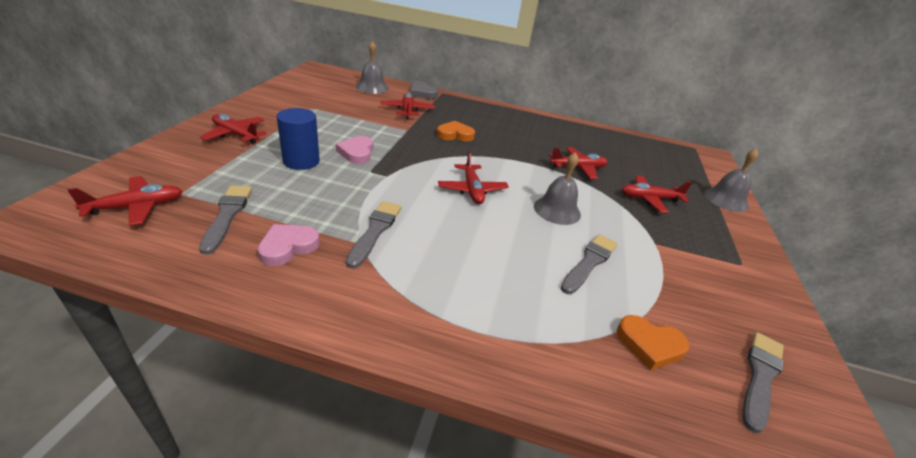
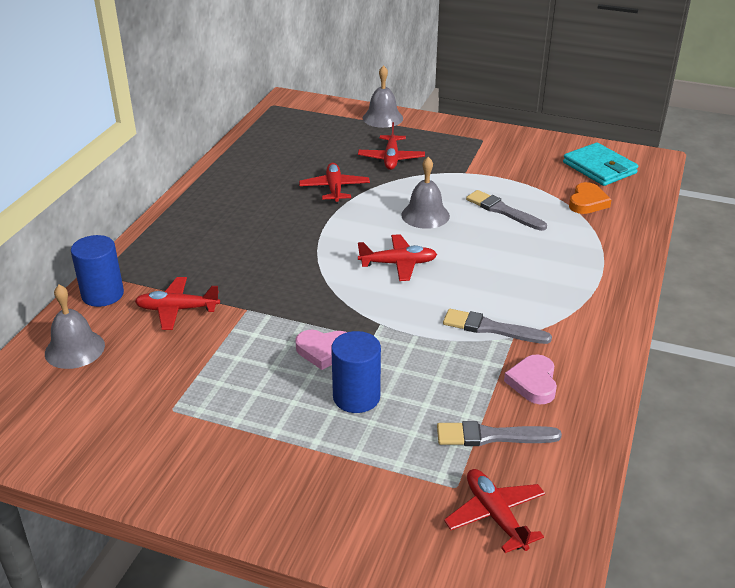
camera: 80 degrees left, 0 degrees up
red plane [200,114,267,144] -> none
pink heart [258,224,320,266] -> pink heart turned 45 degrees clockwise [504,354,557,404]
grey heart [410,81,438,99] -> blue cylinder [71,235,124,307]
orange heart [437,121,475,142] -> none
grey brush [742,332,784,433] -> turquoise wallet [563,142,639,186]

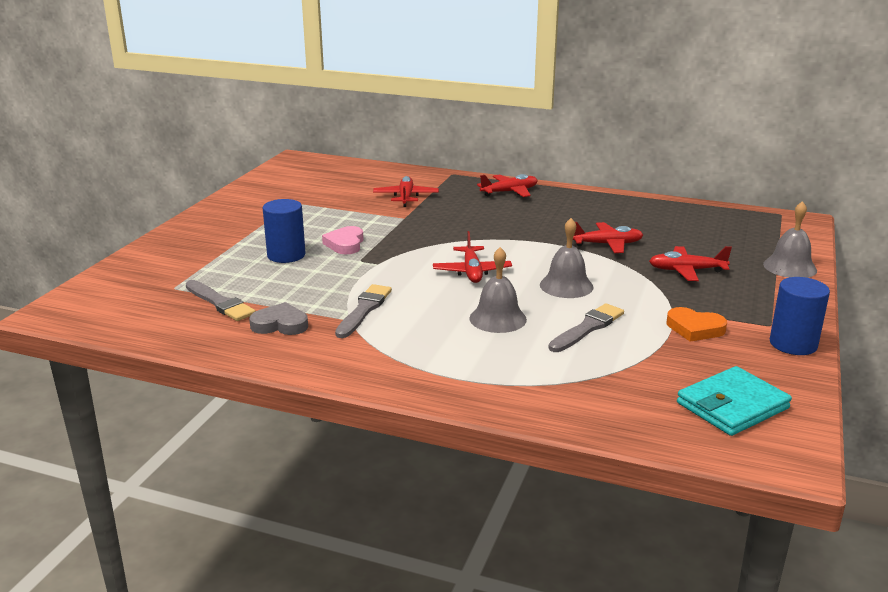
camera: 90 degrees right, 10 degrees down
grey bell [45,285,105,369] -> grey bell moved to [469,247,527,333]
blue cylinder [71,235,124,307] -> blue cylinder moved to [770,277,830,355]
grey brush [437,421,562,446] -> grey brush turned 135 degrees clockwise [186,280,255,321]
red plane [444,469,545,553] -> red plane moved to [477,174,538,197]
pink heart [504,354,557,404] -> grey heart [249,302,308,335]
orange heart [569,182,611,214] -> orange heart moved to [667,307,727,342]

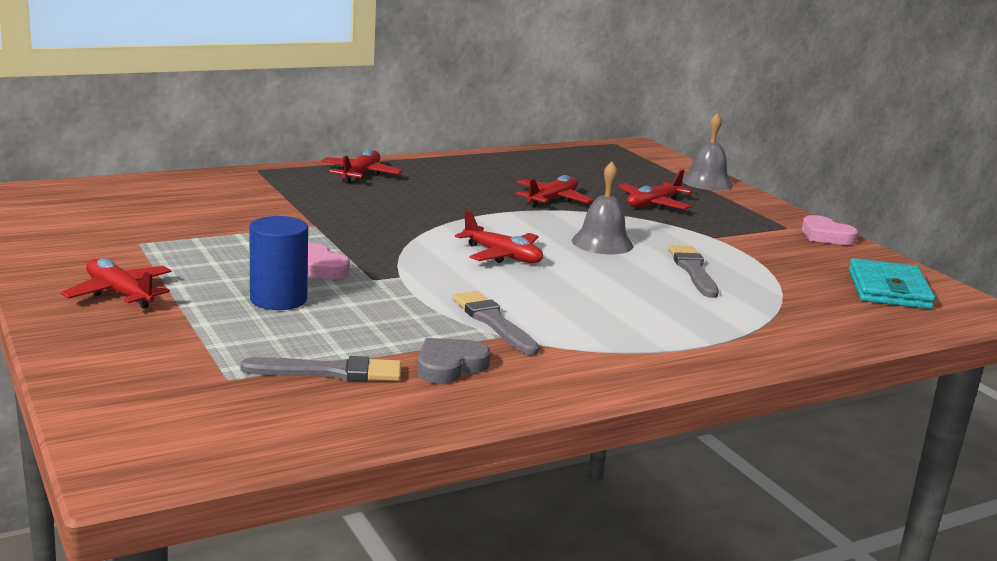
camera: 50 degrees left, 5 degrees down
red plane [373,176,439,207] -> red plane moved to [61,258,172,309]
grey bell [469,247,527,333] -> none
orange heart [667,307,727,342] -> none
blue cylinder [770,277,830,355] -> pink heart [802,215,858,245]

